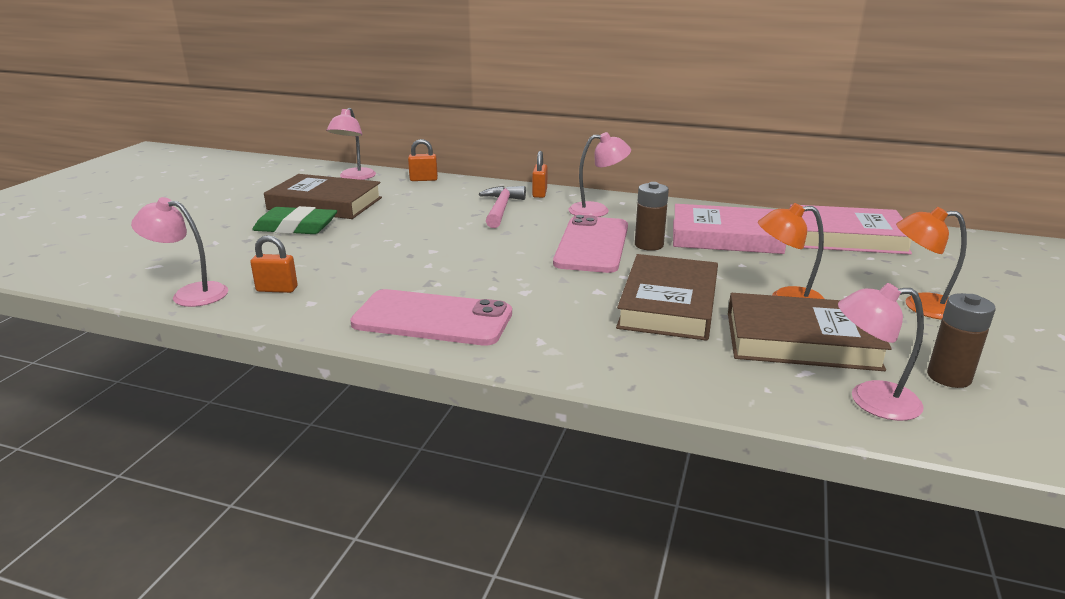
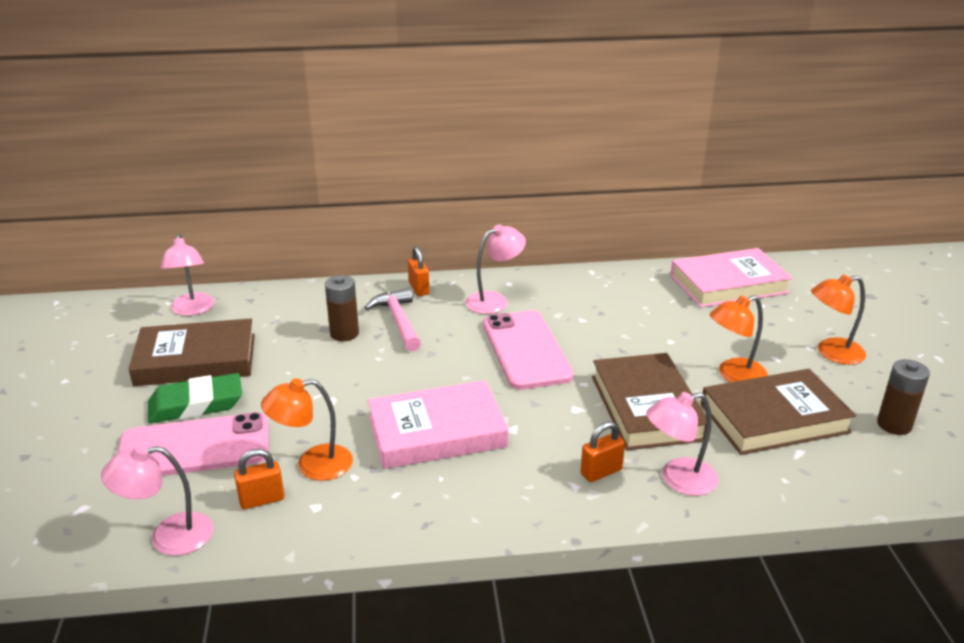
camera: 25 degrees left, 5 degrees up
pink phone [350,289,512,346] -> pink phone moved to [117,412,269,476]
orange padlock [408,139,438,181] -> orange padlock moved to [580,421,625,482]
brown battery [635,182,669,251] -> brown battery moved to [325,275,359,341]
pink book [673,204,786,254] -> pink book moved to [368,380,509,469]
pink lamp [838,283,924,421] -> pink lamp moved to [646,392,719,496]
none -> orange lamp [261,378,353,481]

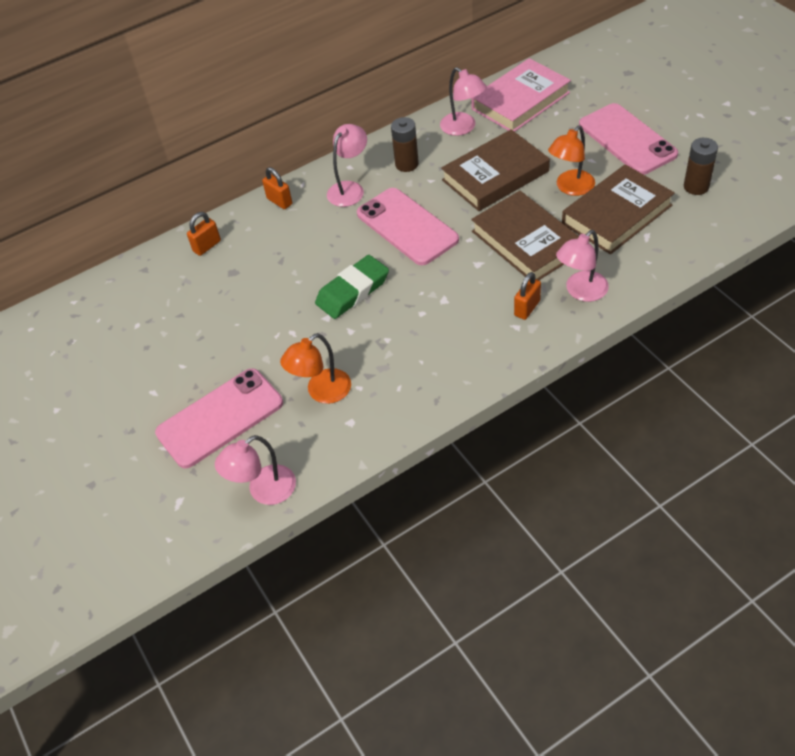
camera: 20 degrees left, 20 degrees up
brown book [129,318,255,386] -> brown book moved to [441,129,550,211]
green eraser [148,373,242,423] -> green eraser moved to [315,255,389,319]
pink lamp [161,234,215,316] -> pink lamp moved to [440,67,487,136]
orange padlock [234,449,284,509] -> orange padlock moved to [187,212,221,256]
brown battery [325,275,359,341] -> brown battery moved to [391,117,419,172]
pink hammer [365,288,421,351] -> none
pink book [368,380,509,469] -> none
orange lamp [811,274,866,365] -> pink phone [579,103,678,175]

